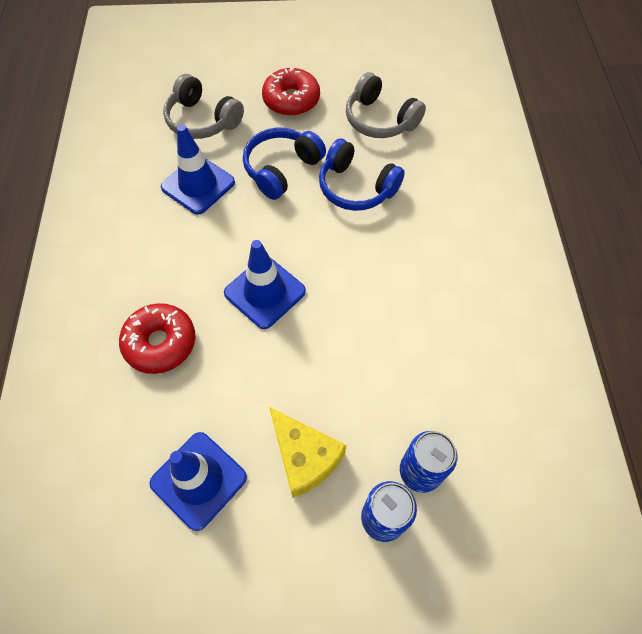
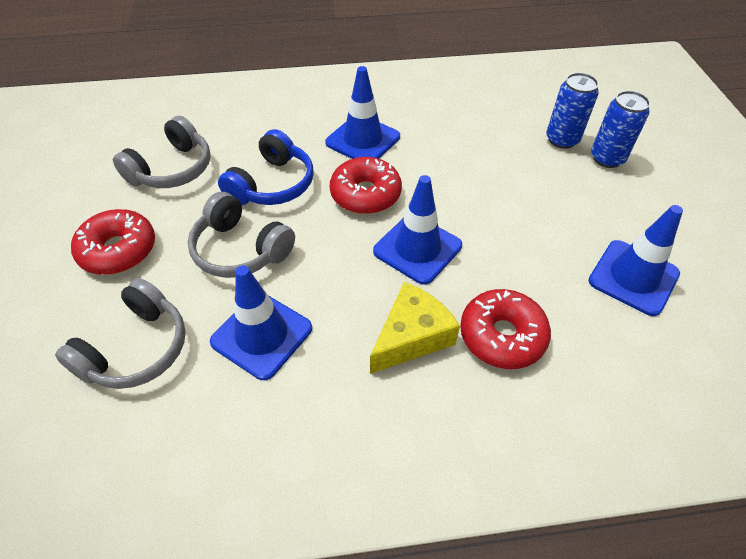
camera: 95 degrees left, 10 degrees down
blue headphones [243,127,326,200] -> grey headphones [188,192,295,278]
yellow cheese [269,407,346,498] -> yellow cheese moved to [370,282,460,374]
none -> blue traffic cone [325,66,400,159]
none -> red donut [330,157,402,214]

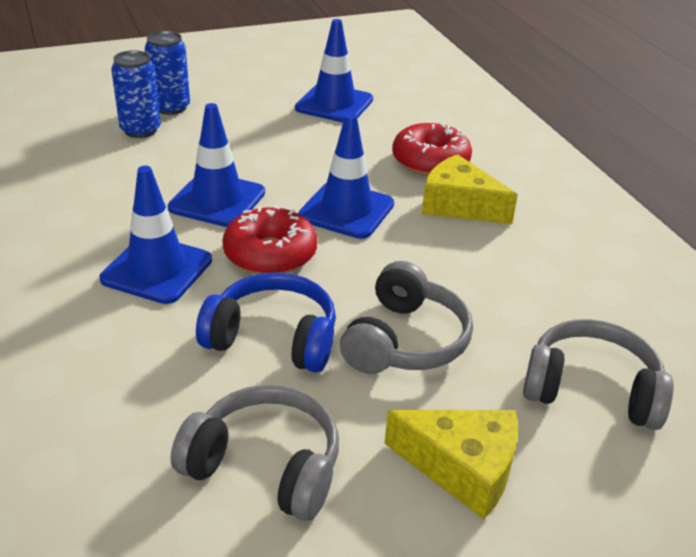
camera: 105 degrees left, 15 degrees down
red donut [71,209,155,275] -> yellow cheese [385,410,518,519]
blue traffic cone [210,266,312,380] -> blue traffic cone moved to [168,103,265,227]

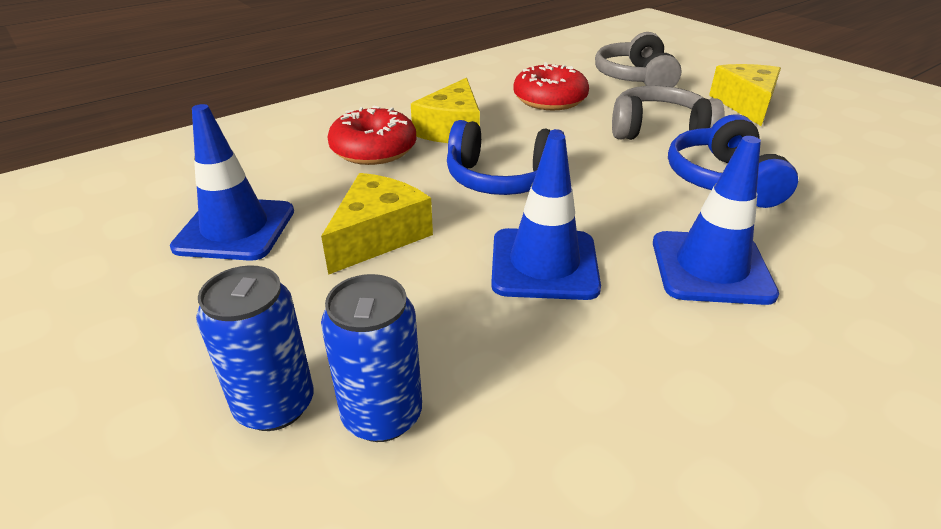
camera: 105 degrees left, 0 degrees up
grey headphones [171,385,339,521] -> none
red donut [222,205,317,274] -> red donut moved to [513,62,589,110]
blue traffic cone [298,113,394,239] -> blue headphones [447,120,564,195]
none -> yellow cheese [321,173,433,275]

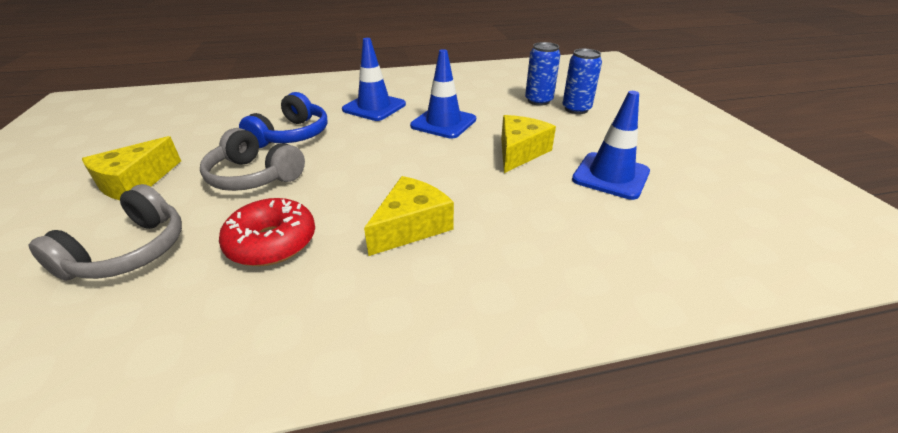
camera: 155 degrees left, 0 degrees up
yellow cheese [321,173,433,275] -> yellow cheese turned 150 degrees clockwise [501,115,556,173]
red donut [327,106,417,165] -> none
blue headphones [447,120,564,195] -> none

